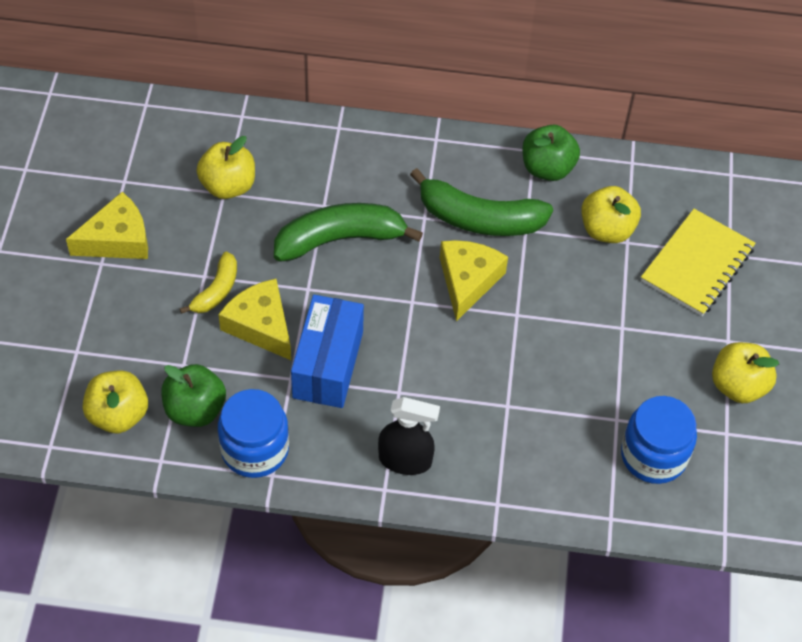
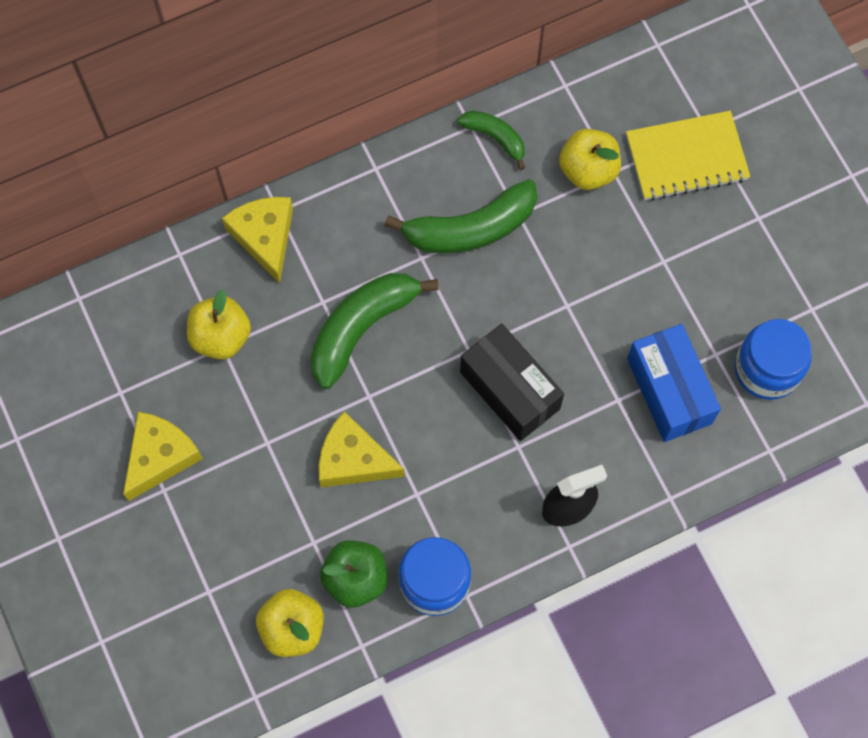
camera: 30 degrees left, 15 degrees up
yellow banana [180,252,237,314] -> none
blue box [291,295,364,408] -> blue box moved to [627,324,721,442]
yellow cheese [440,240,508,322] -> yellow cheese moved to [222,197,293,283]
green apple [522,125,580,181] -> green banana [457,111,525,170]
yellow notebook [641,209,756,316] -> yellow notebook turned 75 degrees clockwise [626,111,750,201]
yellow apple [712,342,779,403] -> none
none -> black box [460,324,564,441]

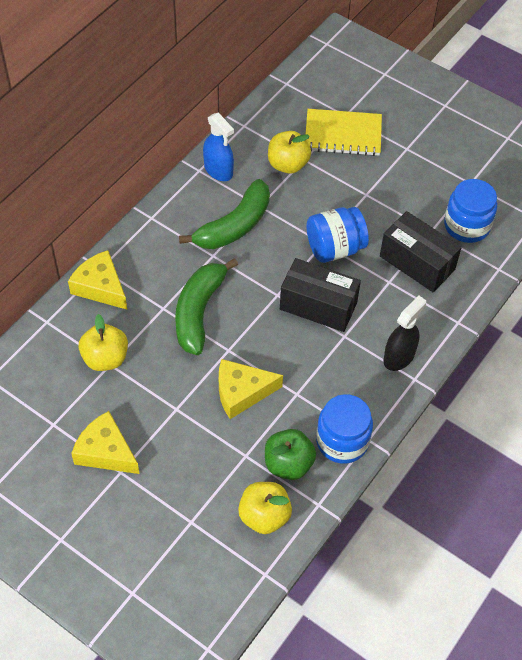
camera: 30 degrees left, 15 degrees down
yellow cheese [123,412,203,501] -> yellow cheese turned 60 degrees counterclockwise [71,411,140,474]
green banana [457,111,525,170] -> blue spray bottle [203,113,234,181]
yellow notebook [626,111,750,201] -> yellow notebook turned 45 degrees clockwise [305,109,382,156]
blue box [627,324,721,442] -> black box [380,211,462,292]
none -> blue jar [306,207,369,263]

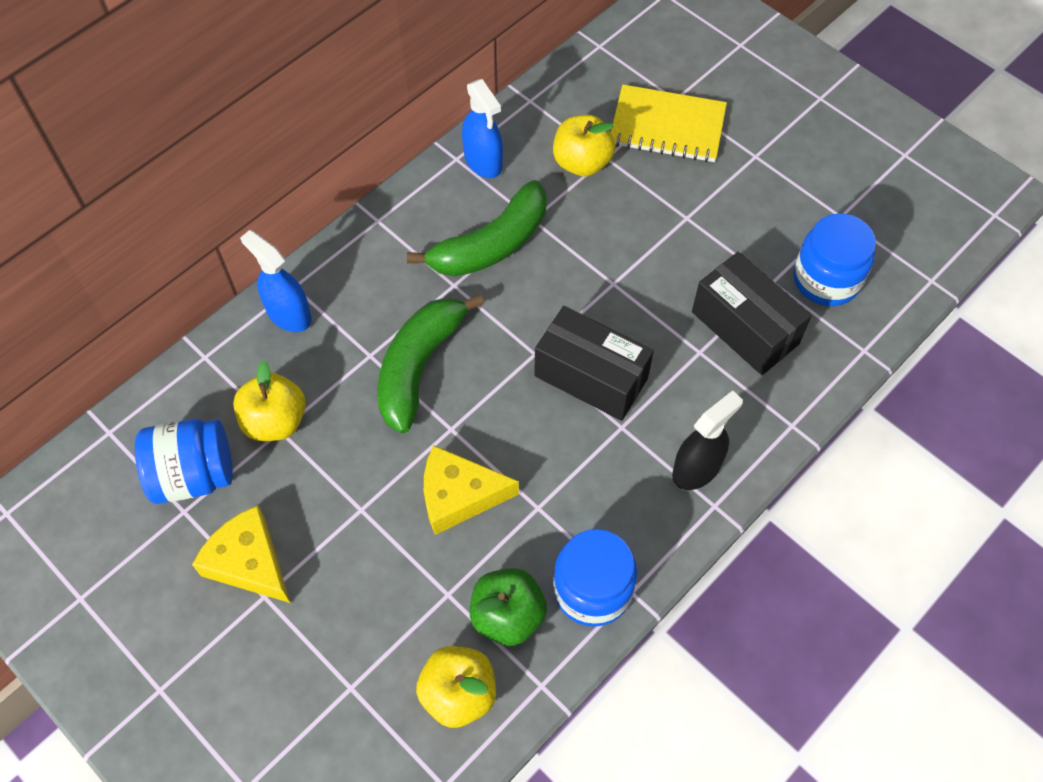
camera: 10 degrees right, 5 degrees up
yellow cheese [68,250,127,310] -> blue spray bottle [240,230,312,332]
blue jar [306,207,369,263] -> blue jar moved to [135,419,233,504]

